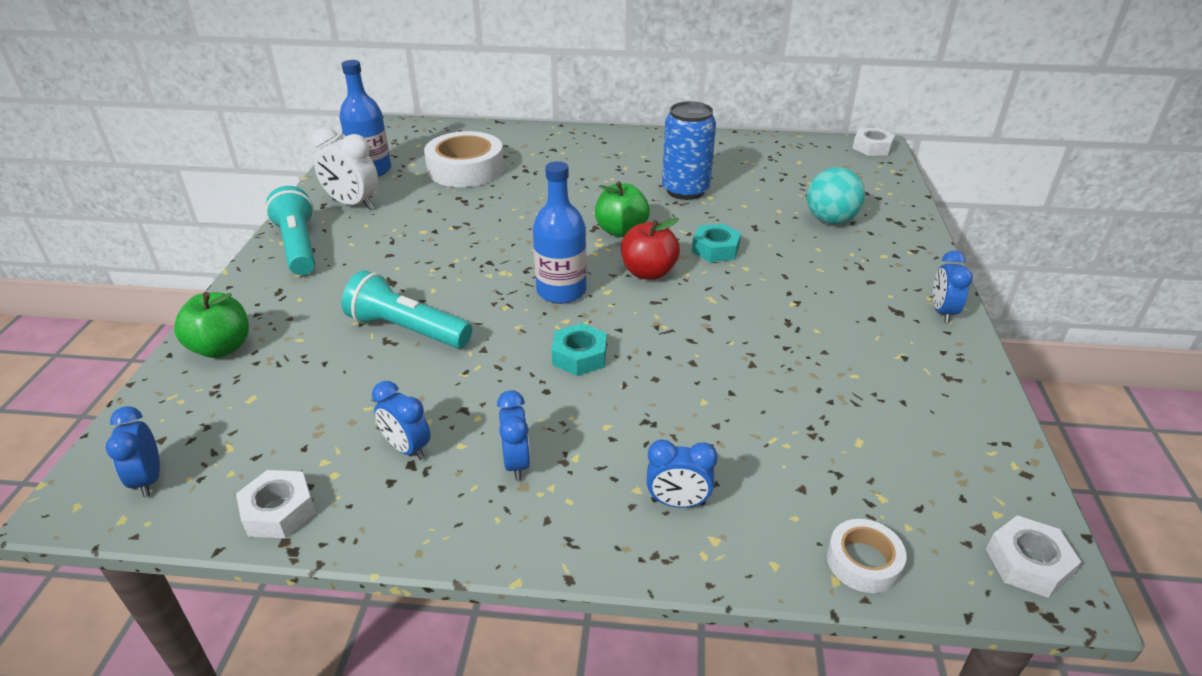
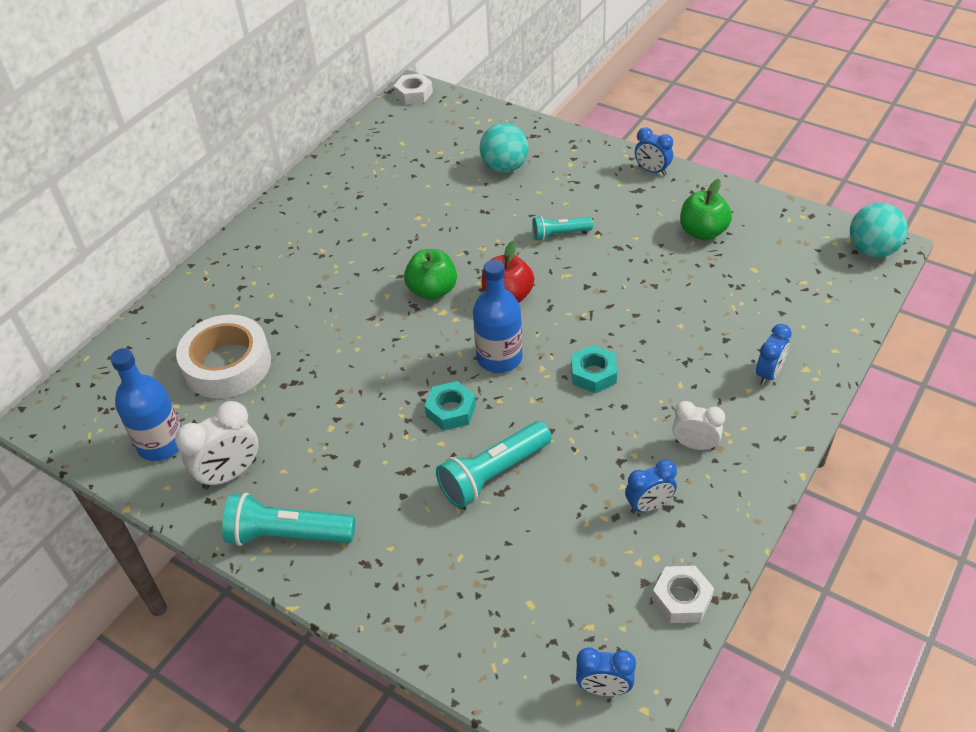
camera: 60 degrees left, 10 degrees up
green apple [174,292,249,358] -> green apple moved to [680,179,732,240]
blue clock [497,391,531,481] -> white clock [672,401,725,450]
blue can [662,101,716,200] -> none
turquoise nut [692,223,741,262] -> turquoise nut moved to [425,381,476,431]
white tape [827,519,906,593] -> none
white nut [986,515,1081,598] -> turquoise ball [850,203,908,257]
none -> turquoise flashlight [532,216,593,241]

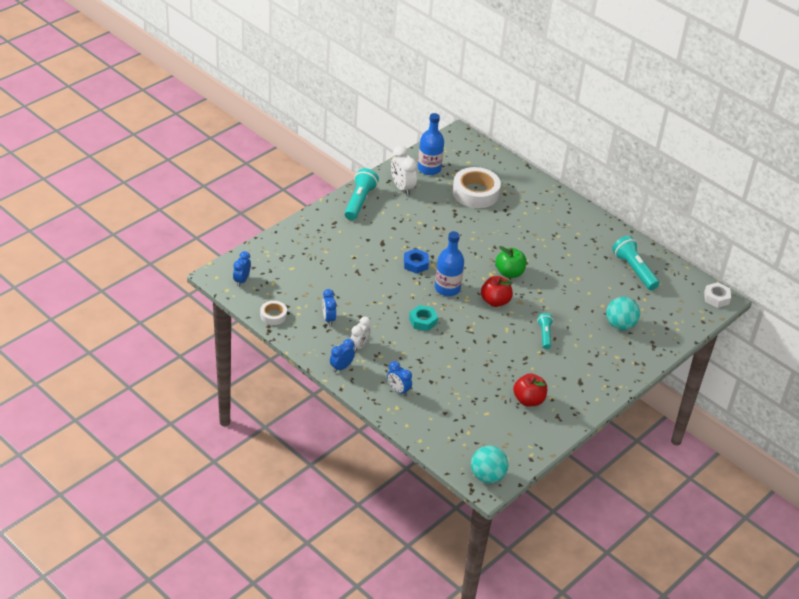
camera: 95 degrees right, 5 degrees down
turquoise nut [425,381,476,431] -> blue nut [404,249,429,274]
turquoise flashlight [436,421,552,508] -> turquoise flashlight moved to [612,236,660,290]
blue clock [635,127,673,176] -> blue clock moved to [330,339,355,372]
white nut [652,566,714,623] -> white tape [260,301,287,325]
green apple [680,179,732,240] -> red apple [513,373,547,407]

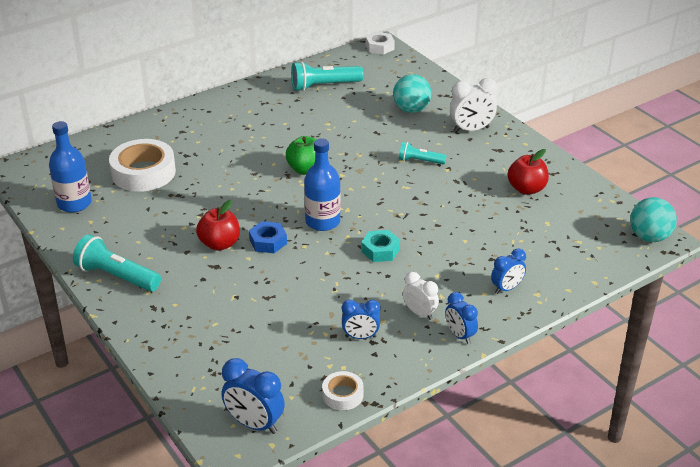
camera: 75 degrees left, 5 degrees down
blue clock [233,251,251,287] -> blue clock [221,358,285,434], size x1.52
white clock [391,146,417,196] -> white clock moved to [450,78,497,133]
red apple [481,276,513,307] -> red apple moved to [196,200,240,251]

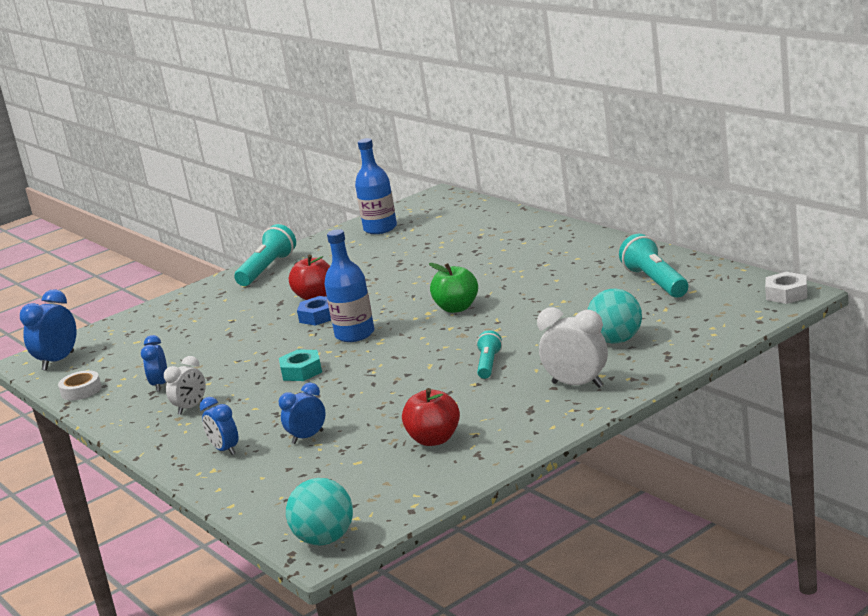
camera: 90 degrees right, 15 degrees down
white tape [109,139,176,192] -> none
blue clock [445,292,478,344] -> blue clock moved to [279,383,326,444]
white clock [450,78,497,133] -> white clock turned 135 degrees clockwise [537,307,608,388]

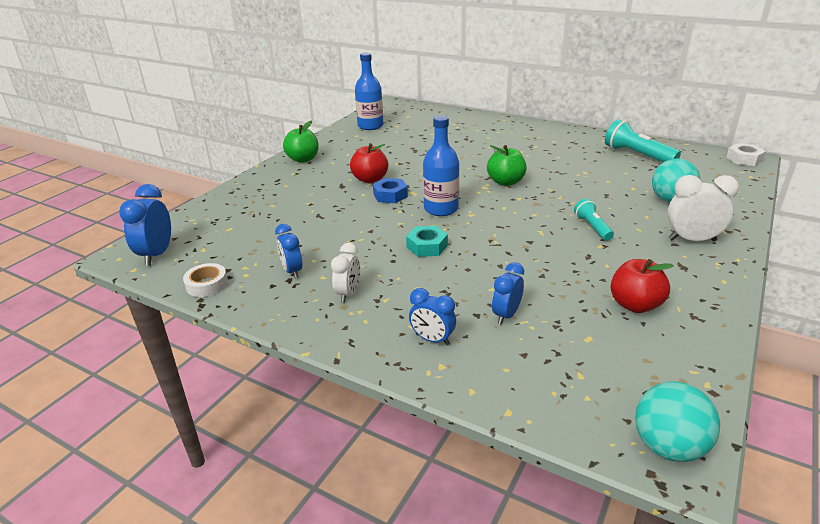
camera: 25 degrees left, 10 degrees up
turquoise flashlight [234,224,296,286] -> green apple [283,120,319,163]

